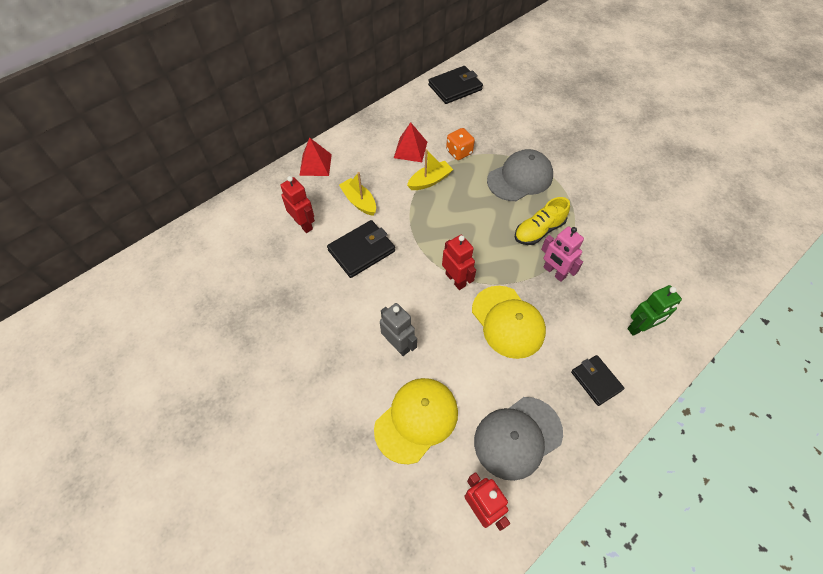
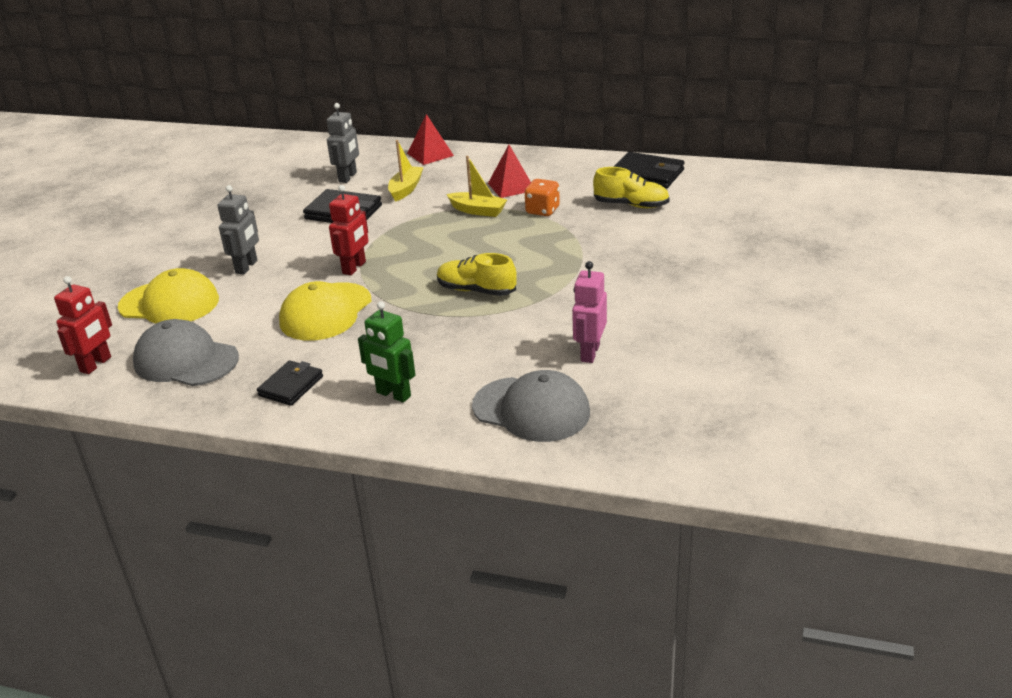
camera: 60 degrees right, 25 degrees down
red robot [280,176,315,233] -> grey robot [327,103,359,183]
grey cap [487,149,553,201] -> grey cap moved to [472,370,590,442]
pink robot [541,226,584,282] -> pink robot moved to [572,261,607,363]
none -> yellow shoe [593,167,670,208]

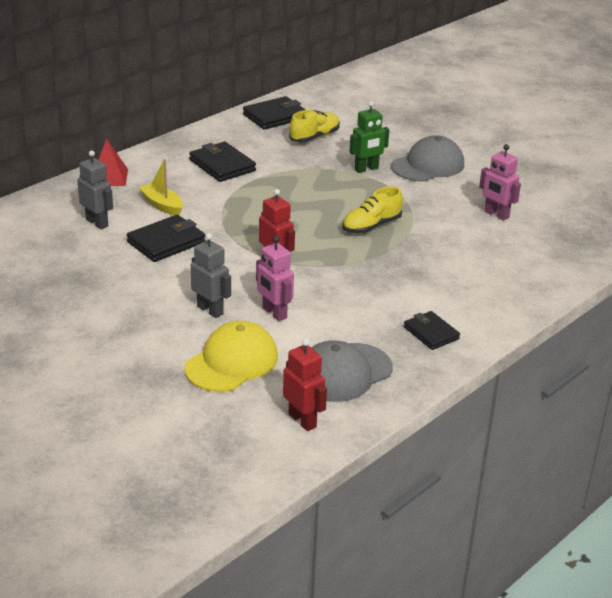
camera: 65 degrees left, 0 degrees up
yellow cap [279,281,371,341] -> none
green robot [358,301,415,402] -> green robot moved to [349,101,389,173]
yellow boat [446,156,507,217] -> none
grey cap [472,370,590,442] -> grey cap moved to [391,135,464,182]
red pyramid [488,145,531,198] -> black wallet [189,142,256,182]
orange dice [524,179,560,216] -> none
none -> pink robot [256,236,294,321]

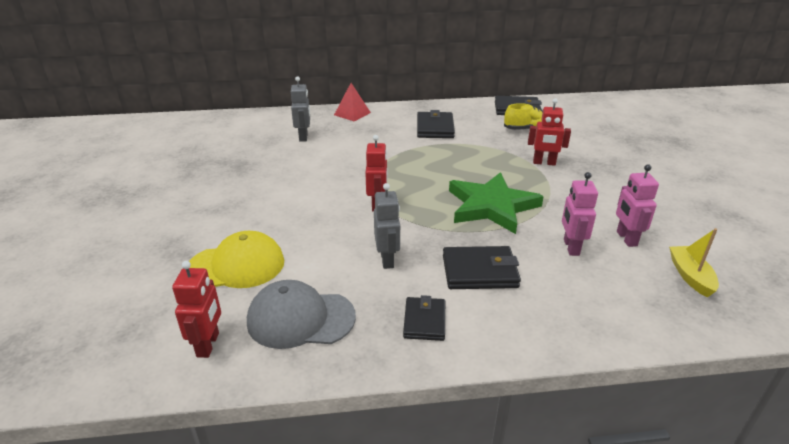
camera: 40 degrees right, 0 degrees up
black wallet [127,215,206,262] -> black wallet moved to [443,246,521,289]
yellow boat [139,159,183,215] -> yellow boat moved to [669,228,719,297]
grey robot [191,233,231,318] -> grey robot moved to [374,183,400,269]
pink robot [256,236,294,321] -> pink robot moved to [562,172,598,256]
yellow shoe [342,186,403,234] -> green star [449,172,544,234]
green robot [349,101,389,173] -> red robot [528,98,571,166]
grey cap [391,135,464,182] -> none

